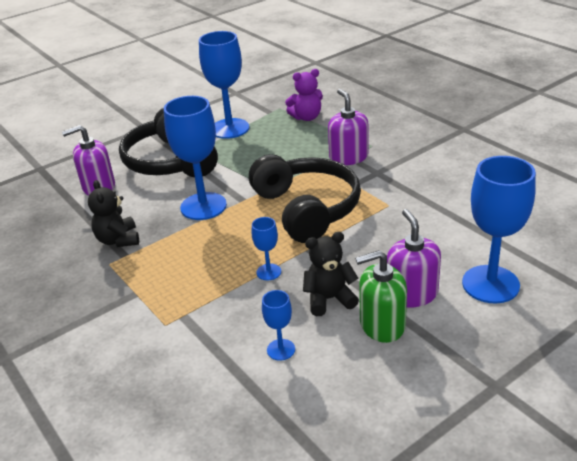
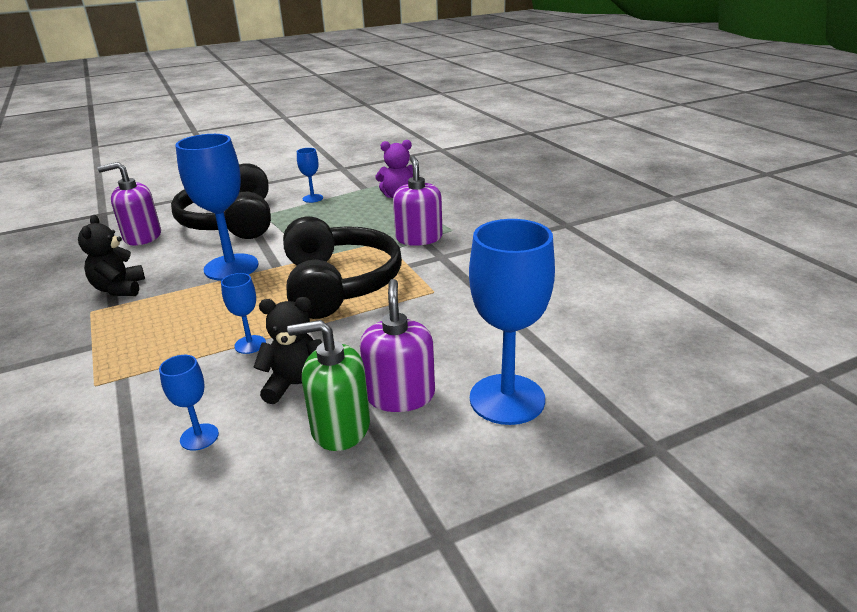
camera: 10 degrees right, 5 degrees down
blue goblet [199,31,249,139] -> blue goblet [297,148,323,203], size x0.47

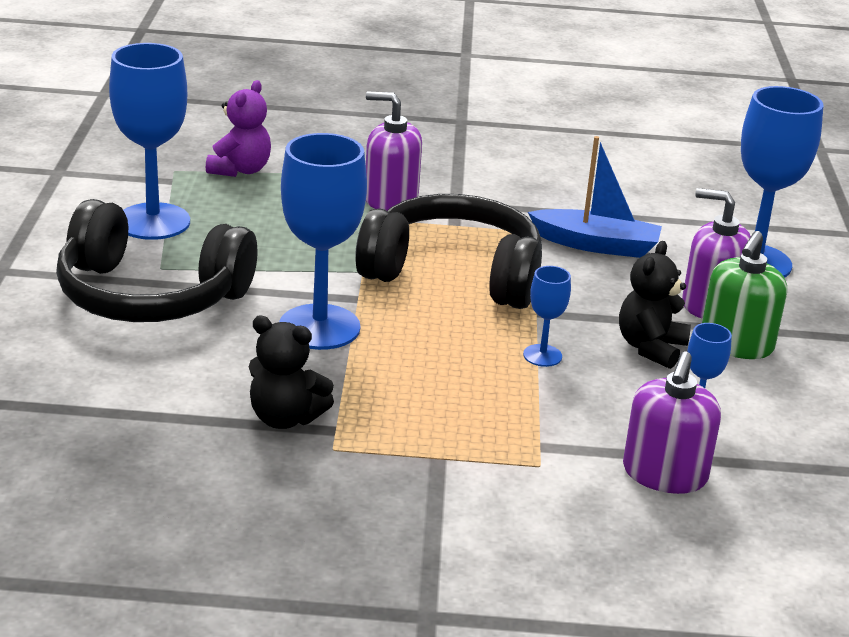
camera: 65 degrees left, 0 degrees up
purple soap dispenser [97,162,161,245] -> purple soap dispenser moved to [623,351,721,494]
blue goblet [297,148,323,203] -> blue goblet [109,43,190,240], size x2.11
none -> blue boat [528,136,662,258]

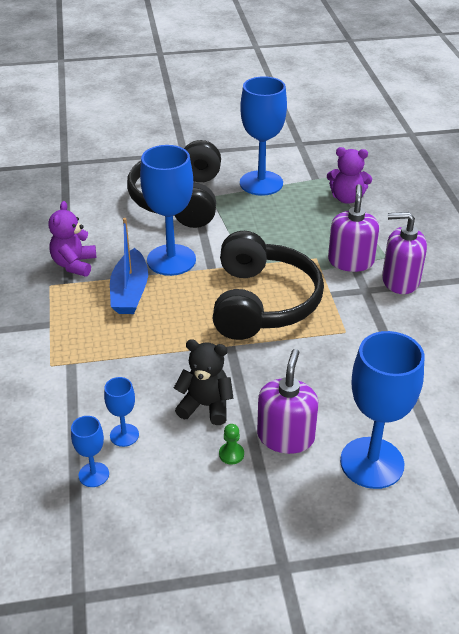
camera: 80 degrees right, 10 degrees up
black teddy bear [249,316,334,429] -> purple teddy bear [48,201,96,277]
blue goblet [523,266,571,367] -> blue goblet moved to [71,416,109,487]
blue boat [528,136,662,258] -> blue boat moved to [110,218,148,314]
purple soap dispenser [623,351,721,494] -> purple soap dispenser moved to [382,212,427,294]
green soap dispenser [702,231,787,359] -> green pawn [219,424,244,465]

